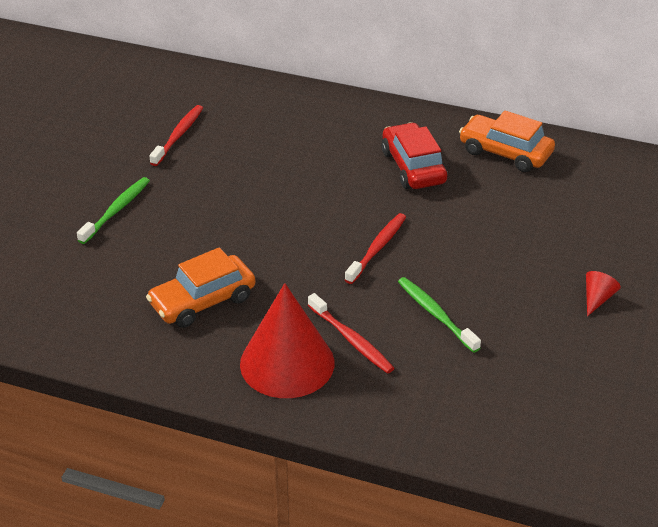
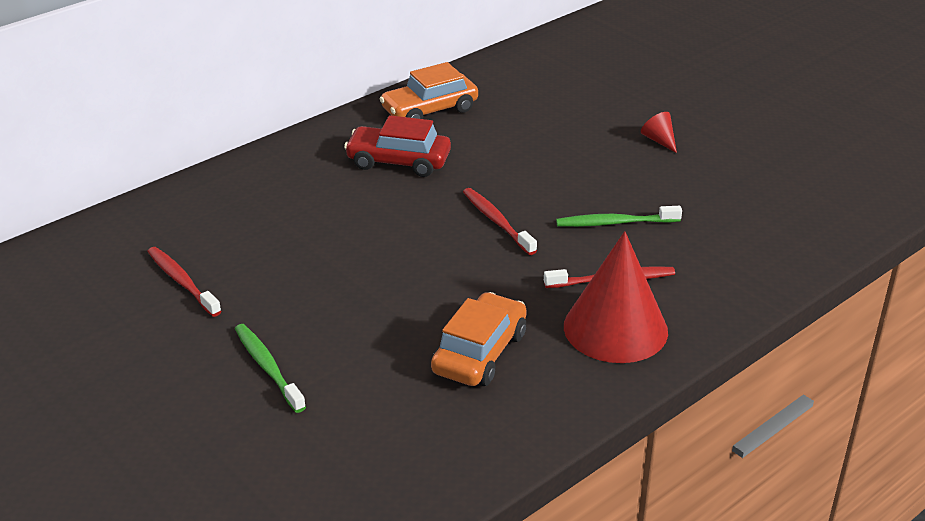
camera: 60 degrees left, 5 degrees down
orange car [146,247,255,328] -> orange car turned 150 degrees counterclockwise [431,292,527,386]

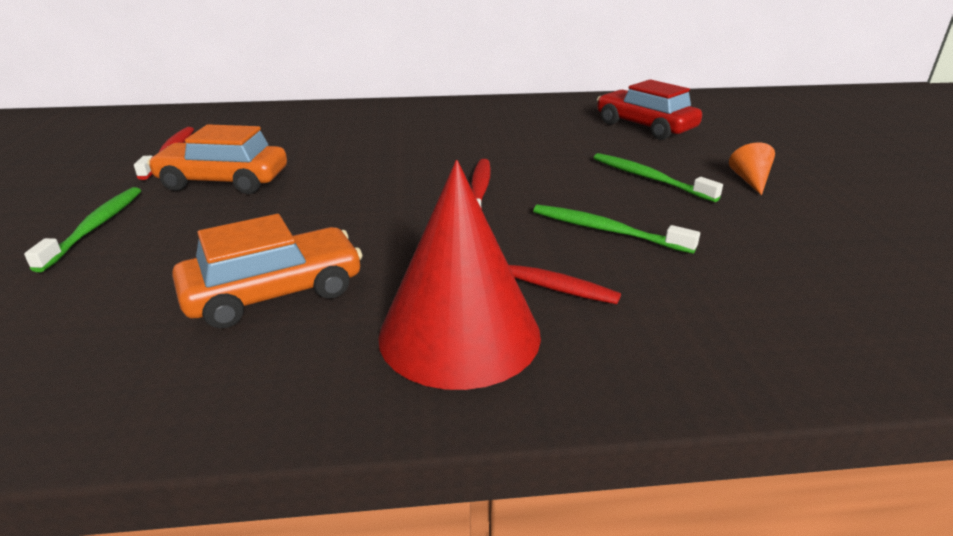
camera: 35 degrees right, 5 degrees down
red car [344,115,451,177] -> red car moved to [597,79,702,140]
orange car [380,62,478,119] -> orange car moved to [147,124,287,194]
red cone [641,112,677,153] -> orange cone [729,142,775,195]
none -> green toothbrush [594,153,723,202]

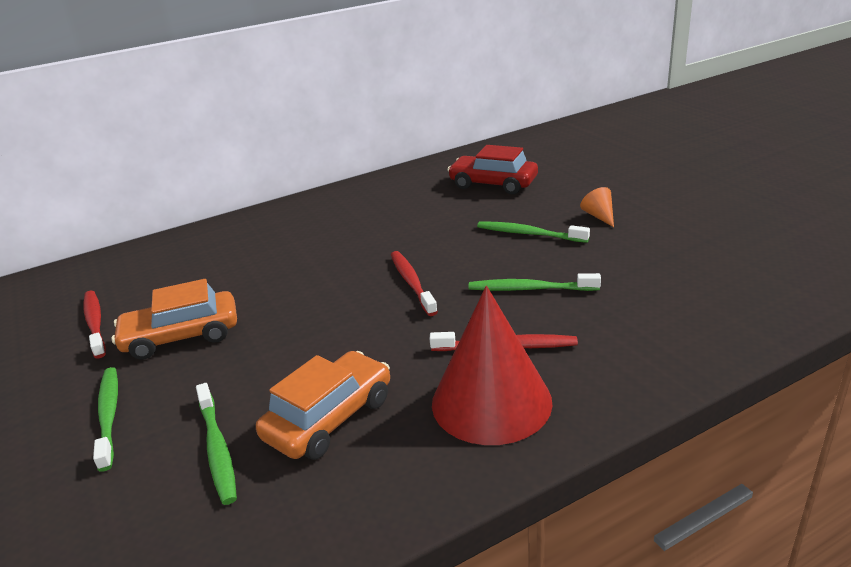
camera: 20 degrees left, 0 degrees up
none -> green toothbrush [196,383,237,505]

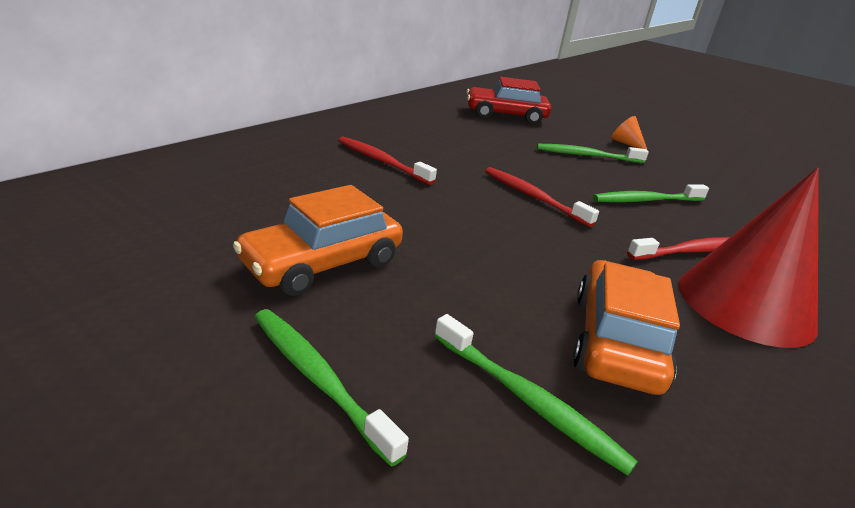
camera: 30 degrees left, 0 degrees up
red toothbrush [83,291,106,358] -> red toothbrush moved to [338,137,437,185]

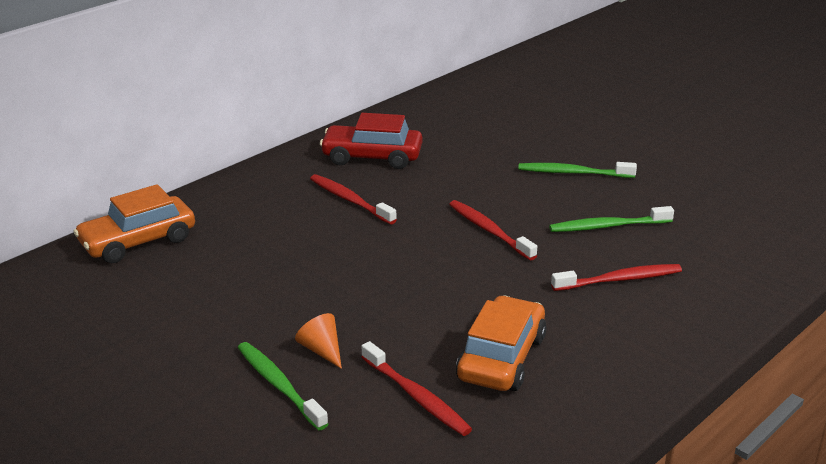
camera: 10 degrees right, 0 degrees up
orange car [233,185,403,296] -> orange car moved to [73,184,195,263]
green toothbrush [434,314,638,476] -> red toothbrush [362,341,472,436]
red car [466,77,551,124] -> red car moved to [320,113,422,169]
orange cone [611,116,647,149] -> orange cone moved to [295,313,342,369]
red cone [679,168,819,348] -> none

